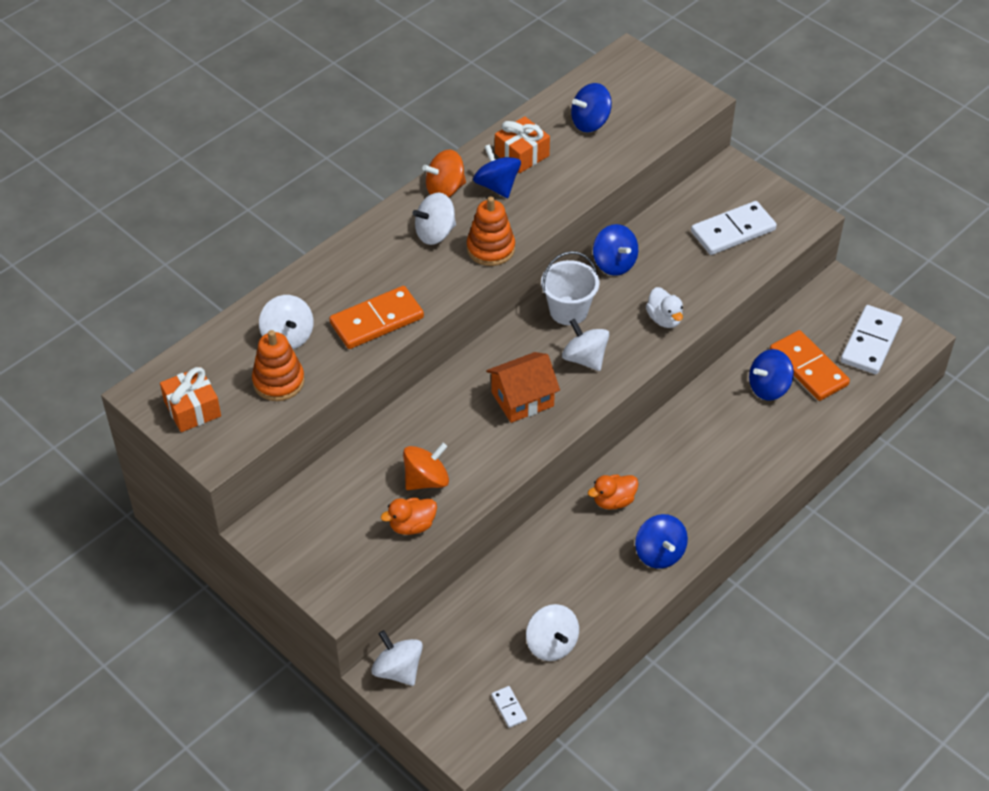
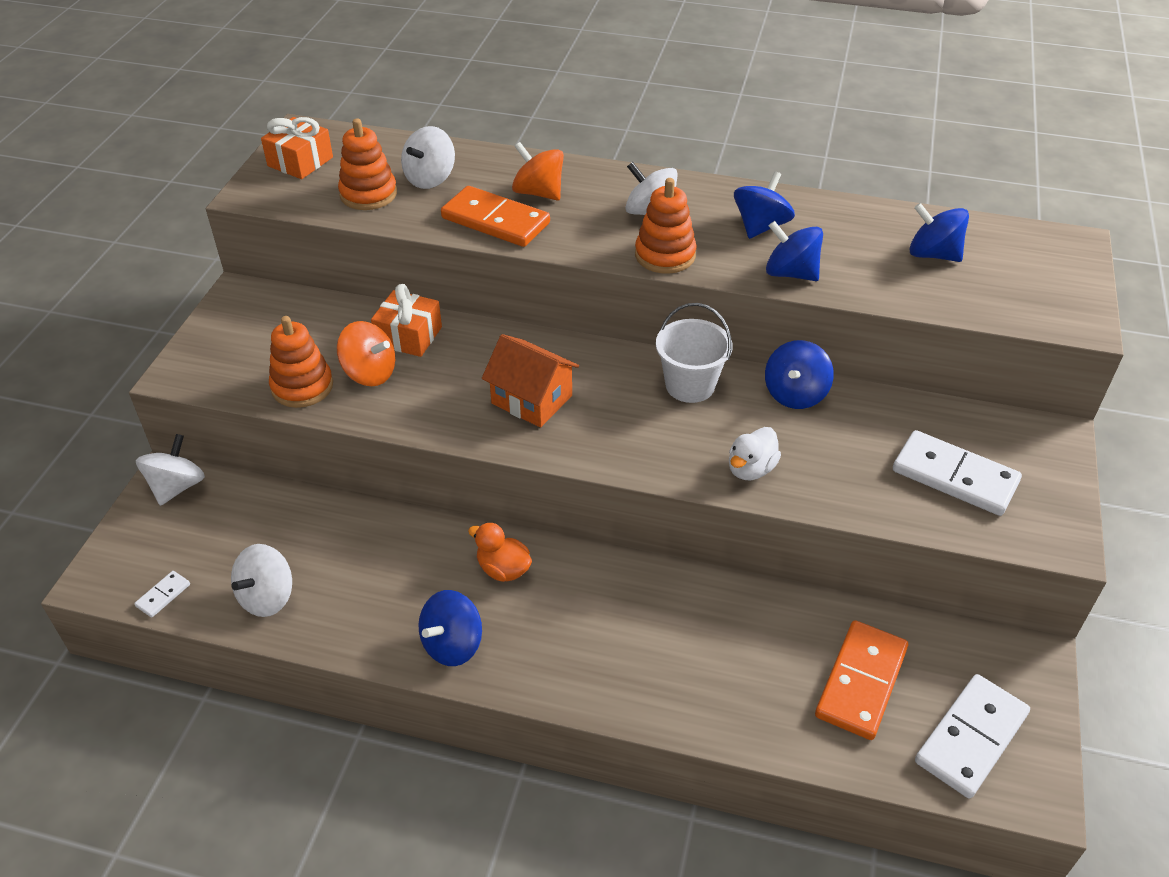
camera: 60 degrees right, 5 degrees down
orange duck [381,498,437,535] -> orange stacking toy [269,316,333,408]
orange spinning top [422,150,466,198] -> orange spinning top moved to [512,142,564,200]
orange gift [495,116,550,173] -> orange gift moved to [371,284,442,357]
white spinning top [562,319,609,371] -> none
blue spinning top [749,349,794,400] -> blue spinning top moved to [766,221,823,281]
white domino [841,305,902,374] -> white domino turned 45 degrees counterclockwise [915,674,1030,798]

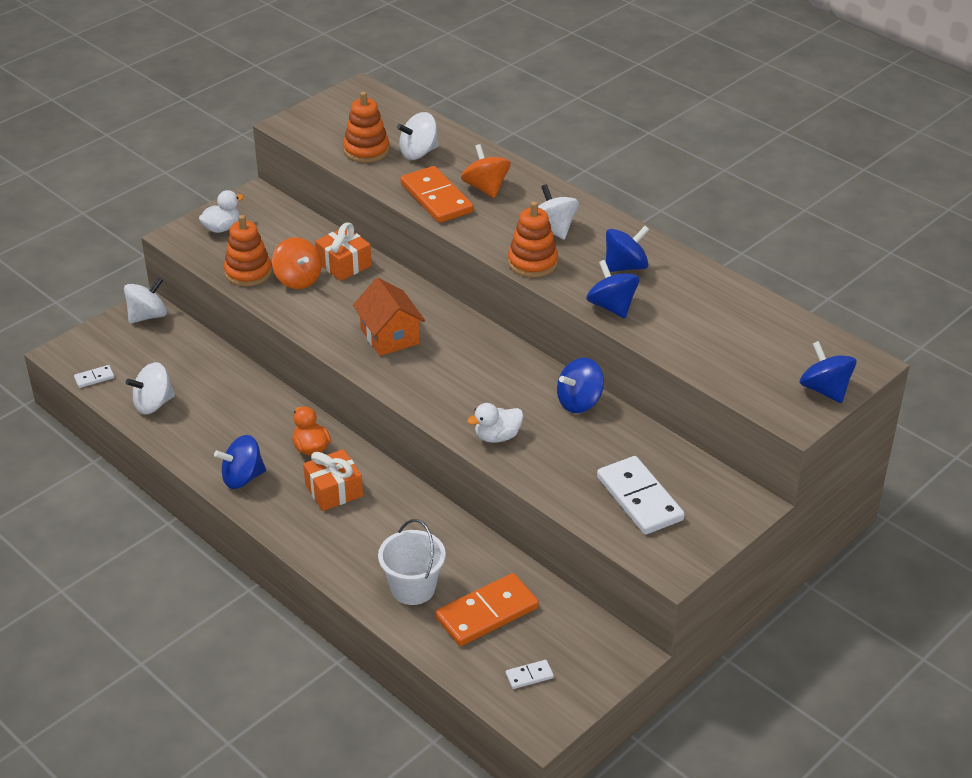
camera: 30 degrees right, 5 degrees down
orange gift [261,117,333,179] -> orange gift moved to [303,449,363,511]
white bucket [656,303,733,403] -> white bucket moved to [378,519,446,605]
blue spinning top [909,203,969,262] -> blue spinning top moved to [800,341,857,403]
white domino [915,674,1030,798] -> white domino [506,660,554,689], size x0.45
none -> white duck [199,190,244,233]

